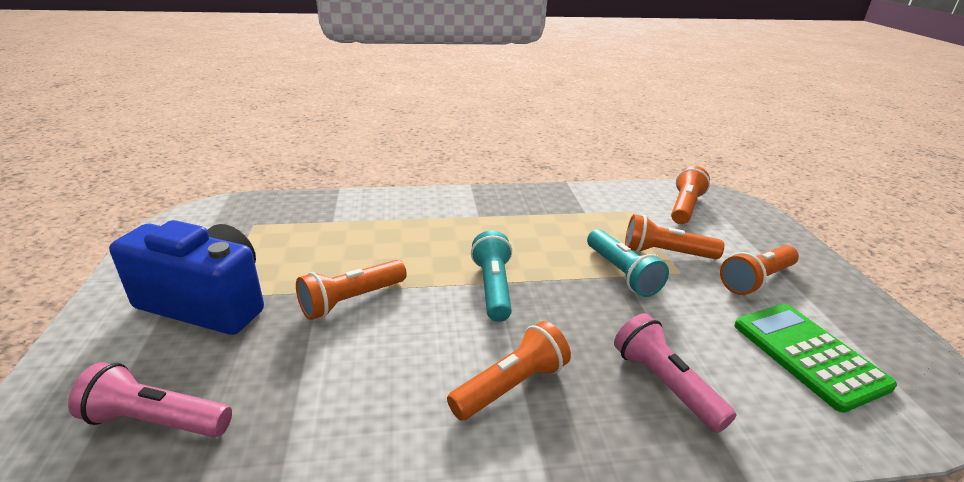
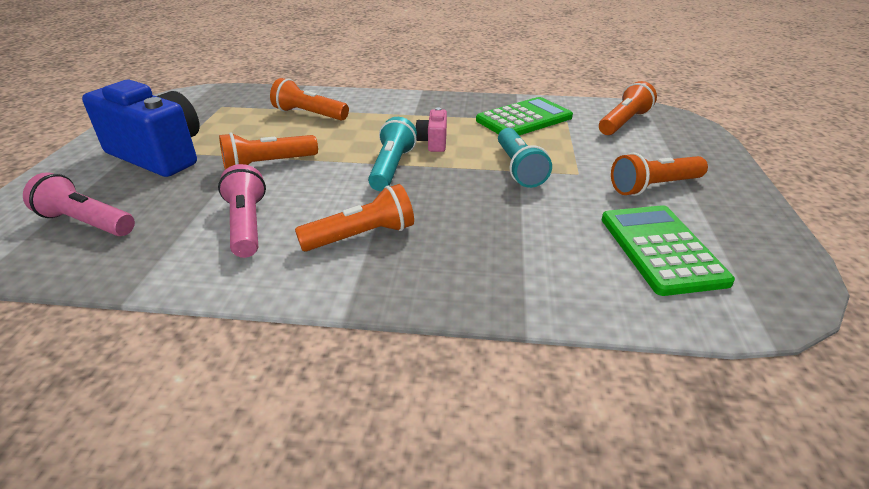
camera: 15 degrees right, 5 degrees up
pink flashlight [614,313,736,433] -> pink flashlight moved to [218,164,266,258]
orange flashlight [625,214,724,259] -> orange flashlight moved to [270,78,349,121]
none -> pink camera [415,108,447,152]
none -> green calculator [476,97,573,135]

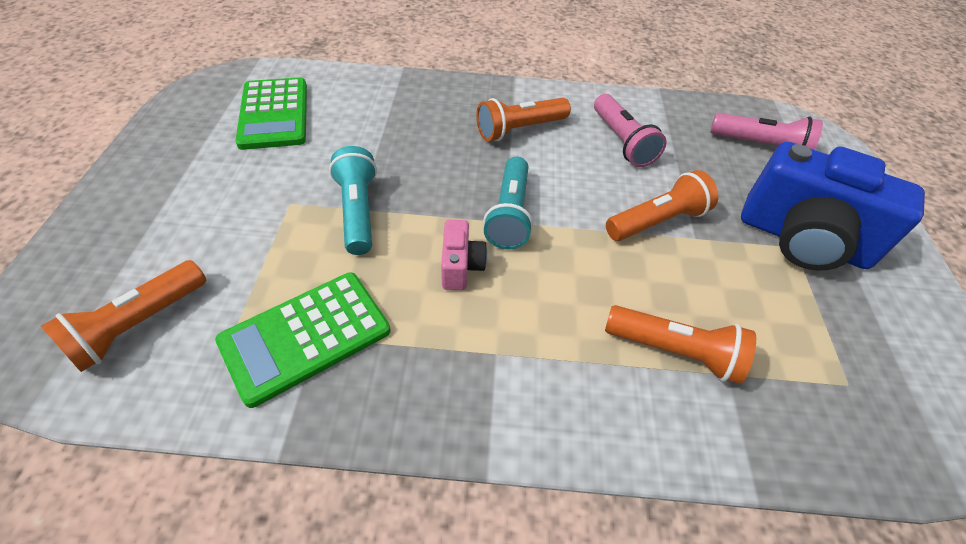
camera: 175 degrees right, 15 degrees up
orange flashlight [611,153,708,196] -> none

